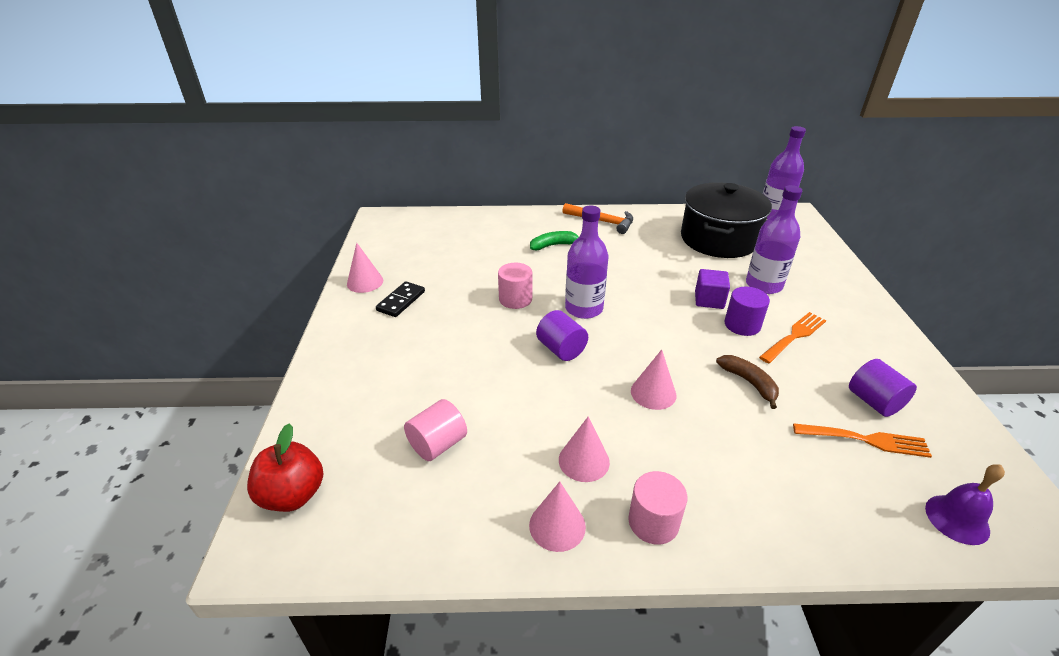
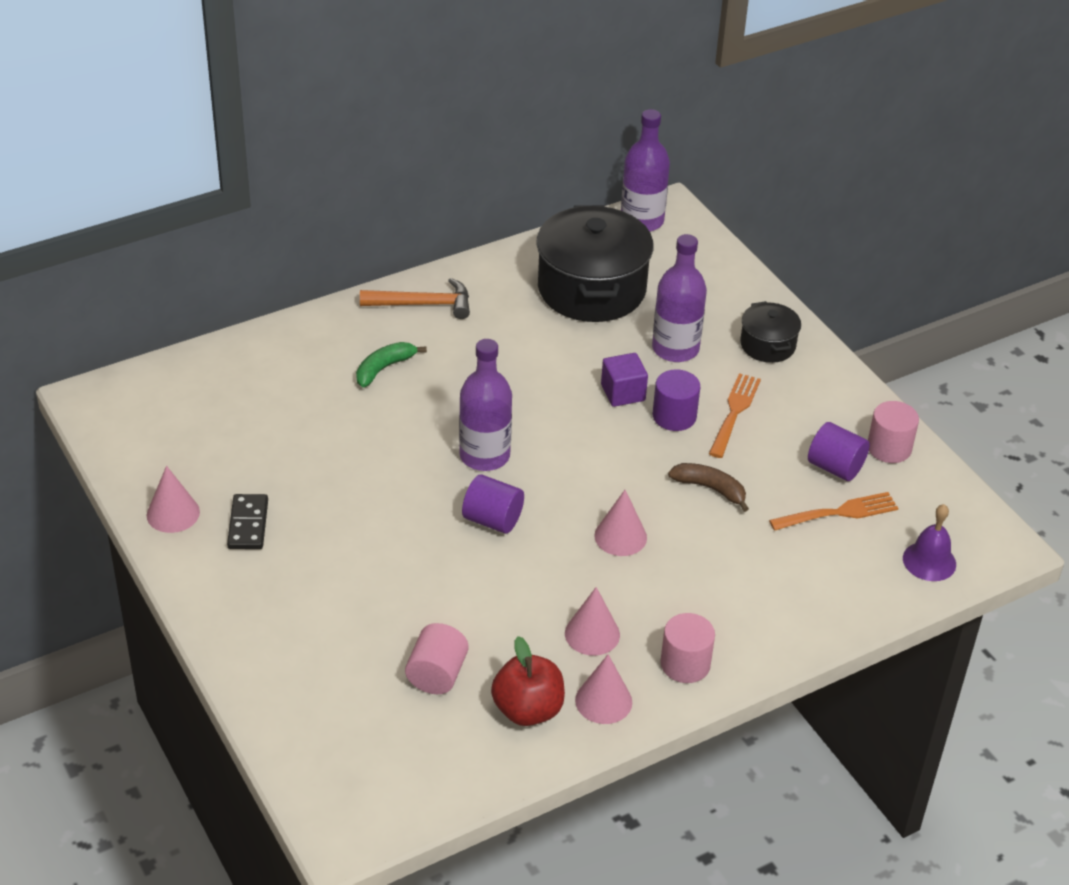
camera: 30 degrees left, 5 degrees up
red apple [247,423,323,512] -> red apple moved to [491,636,565,726]
pink cylinder [498,263,532,309] -> pink cylinder moved to [868,401,919,463]
none -> black pot [740,301,801,363]

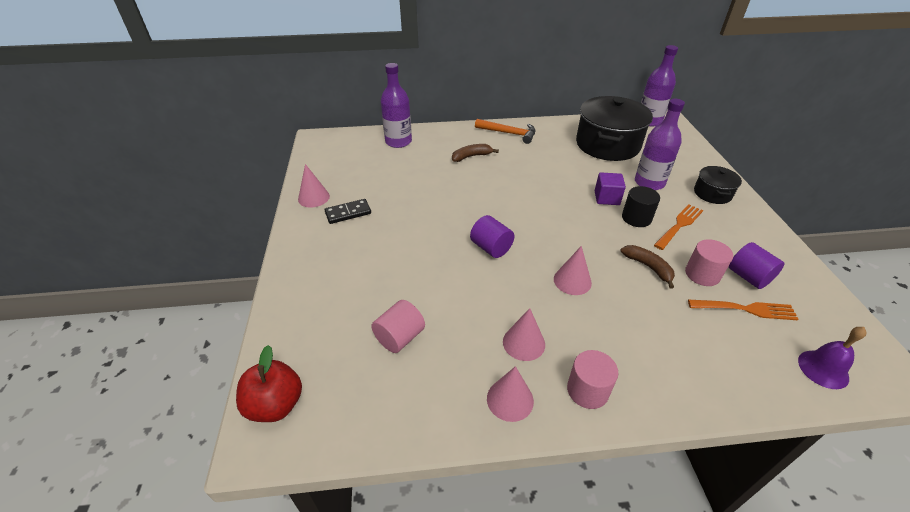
camera: 25 degrees right, 0 degrees up
black domino [227,494,268,549] -> black domino turned 45 degrees clockwise [325,199,371,224]
green banana [356,342,427,387] -> brown banana [452,144,499,162]
purple bottle [459,339,512,471] -> purple bottle moved to [381,63,412,148]
red apple [491,636,565,726] -> red apple moved to [236,345,302,422]
purple cylinder [653,369,700,431] -> black cylinder [622,186,660,227]
pink cylinder [868,401,919,463] -> pink cylinder moved to [685,239,733,286]

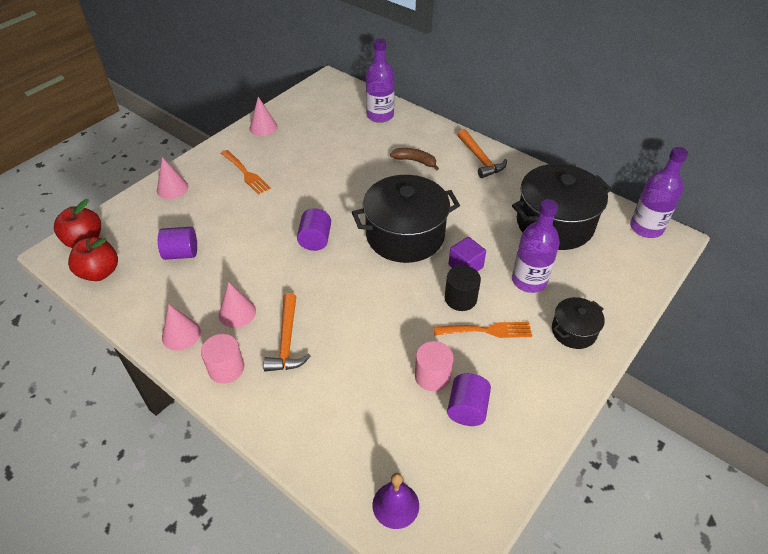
camera: 45 degrees right, 5 degrees up
black domino [325,199,371,224] -> none
pink cylinder [371,300,425,353] -> purple cylinder [158,227,197,260]
pink cone [554,246,592,295] -> pink cone moved to [157,157,188,199]
brown banana [620,245,675,289] -> none
orange fork [688,300,799,320] -> orange fork moved to [221,150,271,195]
none -> red apple [68,237,118,281]
none -> orange hammer [263,293,311,372]
none -> black pot [352,175,460,263]

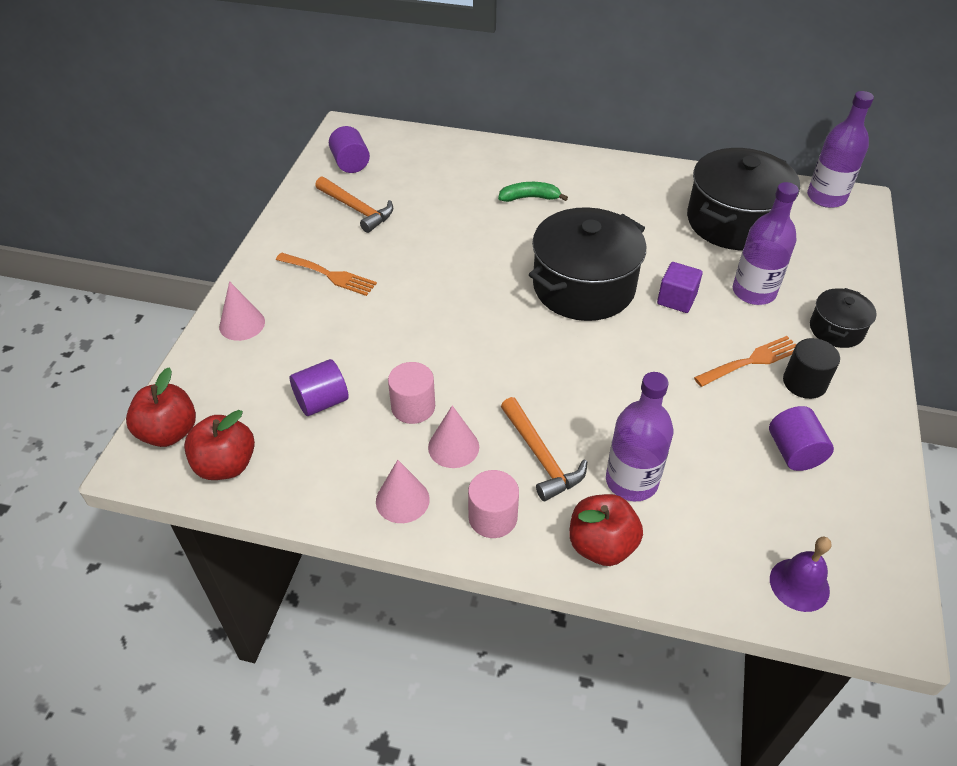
camera: 25 degrees left, 0 degrees up
pink cone [250,97,278,136] -> none
purple cylinder [297,208,331,251] -> purple cylinder moved to [329,126,370,173]
purple bottle [366,39,395,123] -> purple bottle moved to [606,372,673,501]
brown banana [390,148,439,171] -> green banana [498,182,568,202]
pink cylinder [415,341,454,391] -> pink cylinder moved to [388,362,435,424]
black cylinder [445,265,481,311] -> black cylinder moved to [783,338,840,399]
orange hammer [458,129,507,178] -> orange hammer moved to [315,177,393,233]
none -> red apple [569,494,643,566]

